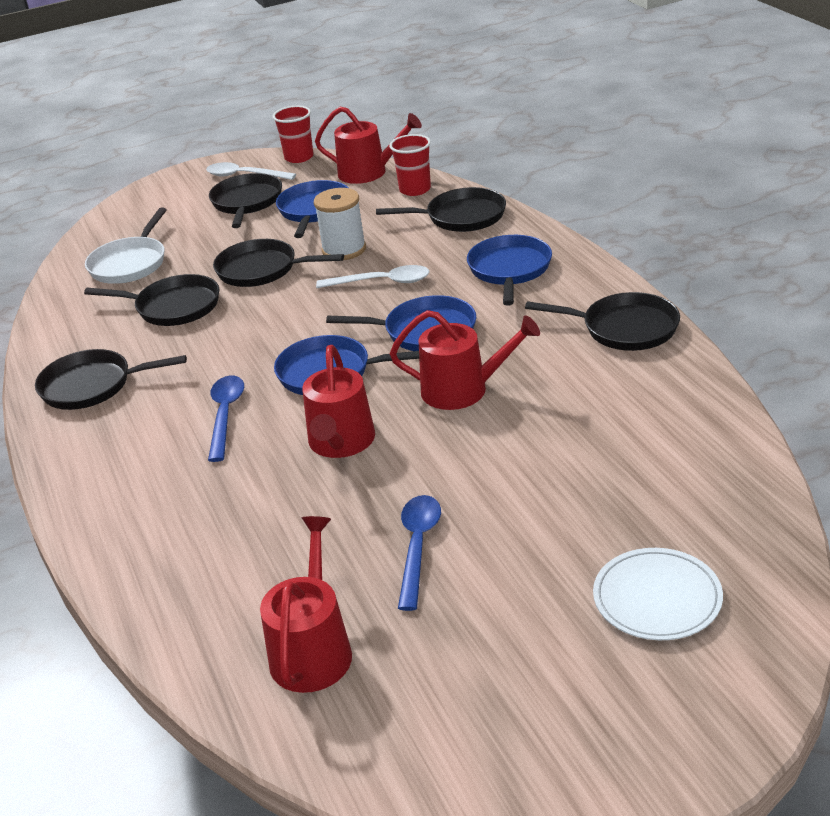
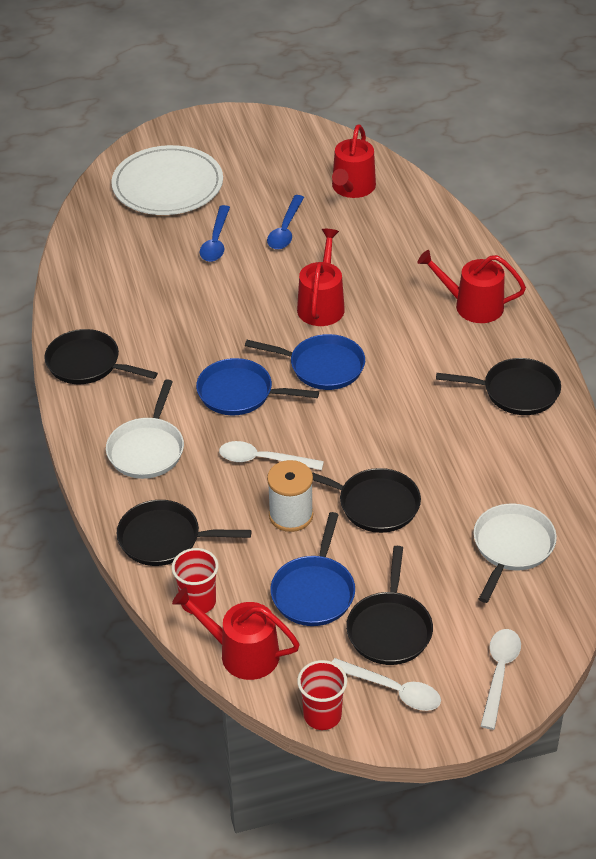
camera: 175 degrees left, 10 degrees up
black pan [84,274,219,326] -> none
blue spoon [208,375,244,462] -> blue spoon moved to [200,205,230,262]
red watering can [390,310,540,410] -> red watering can moved to [417,250,526,323]
blue pan [467,235,552,306] -> white pan [106,379,184,479]
white plate [593,548,723,640] -> white plate [111,145,223,215], size x1.65
none -> white spoon [481,629,521,730]

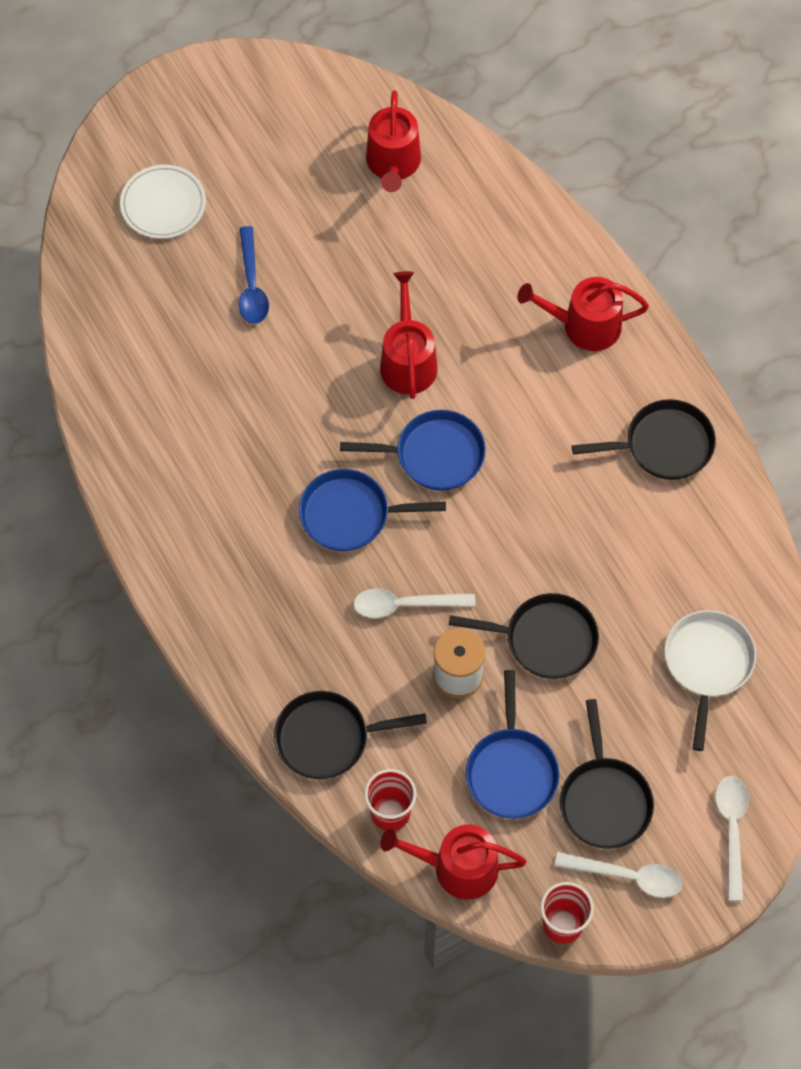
camera: 15 degrees left, 20 degrees up
black pan [44,329,158,384] -> none
white pan [106,379,184,479] -> none
white plate [111,145,223,215] -> white plate [120,165,206,239], size x0.61
blue spoon [267,195,304,250] -> none

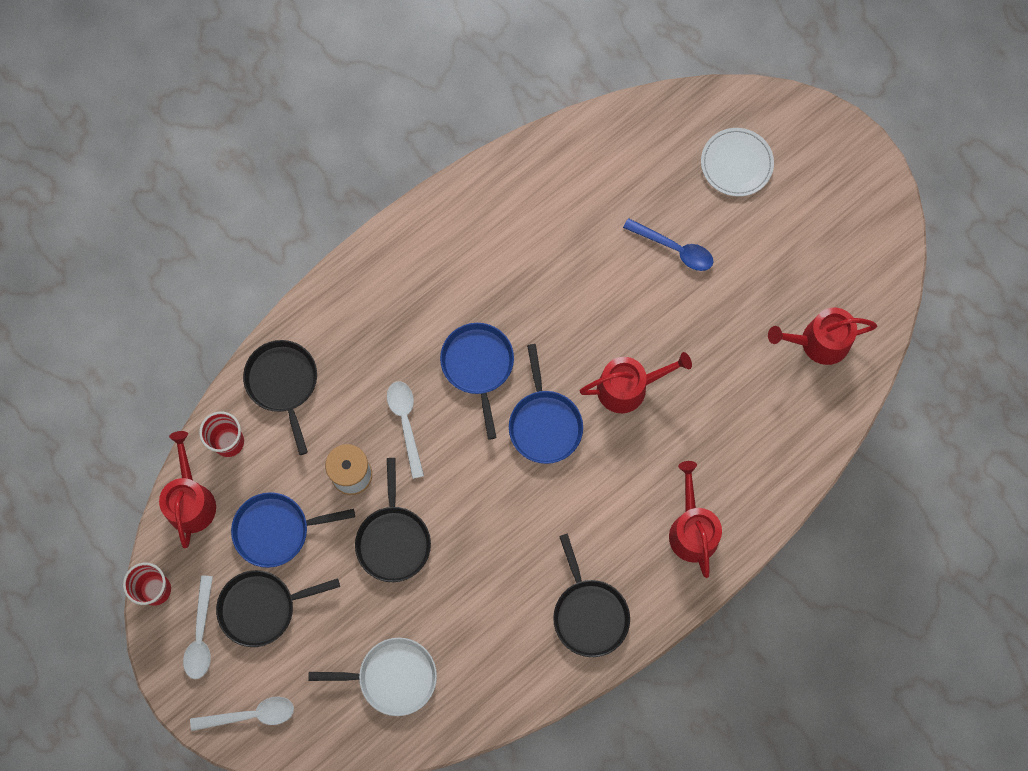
camera: 80 degrees right, 10 degrees up
blue spoon [238,226,269,324] -> blue spoon turned 135 degrees counterclockwise [623,218,714,271]

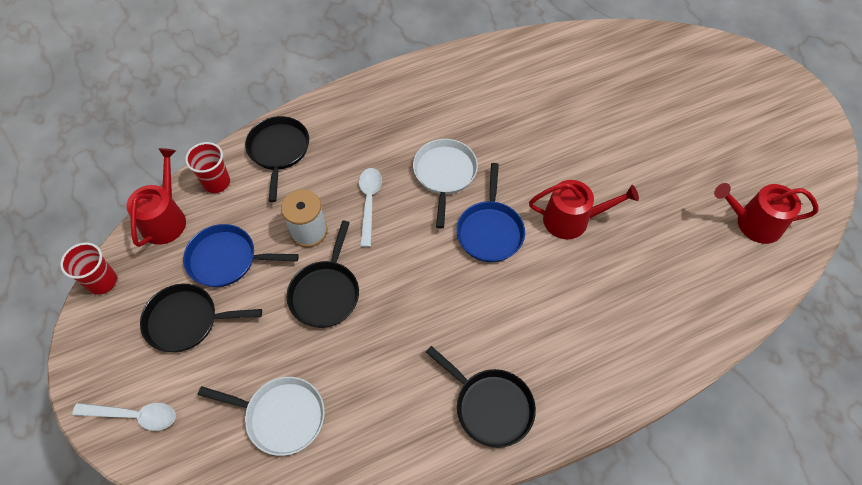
camera: 15 degrees right, 15 degrees down
white spoon [183,576,213,679] -> none
blue pan [440,323,514,440] -> white pan [413,139,478,229]
black pan [553,534,630,657] -> black pan turned 45 degrees counterclockwise [426,346,536,448]
blue spoon [623,218,714,271] -> none
red watering can [669,461,722,578] -> none
white plate [701,128,774,196] -> none

